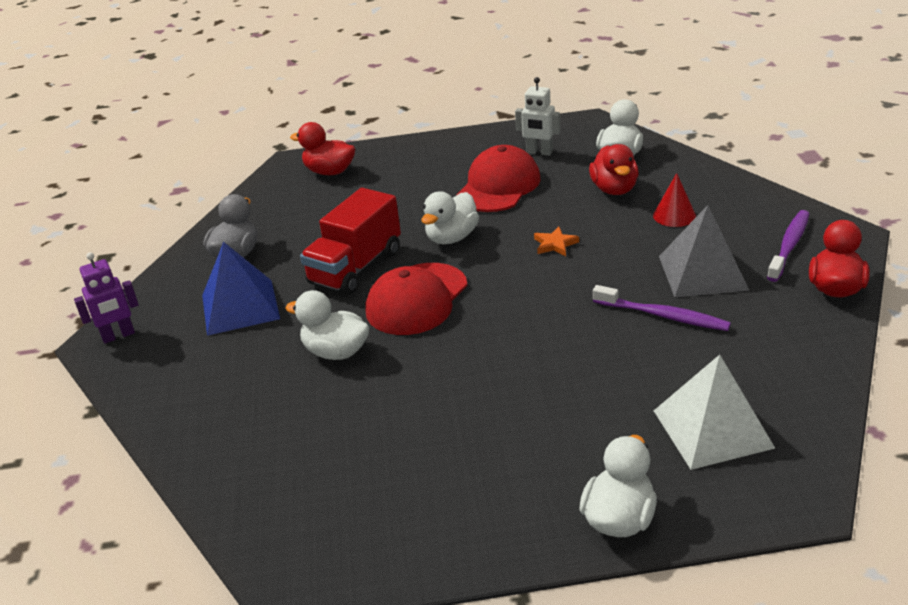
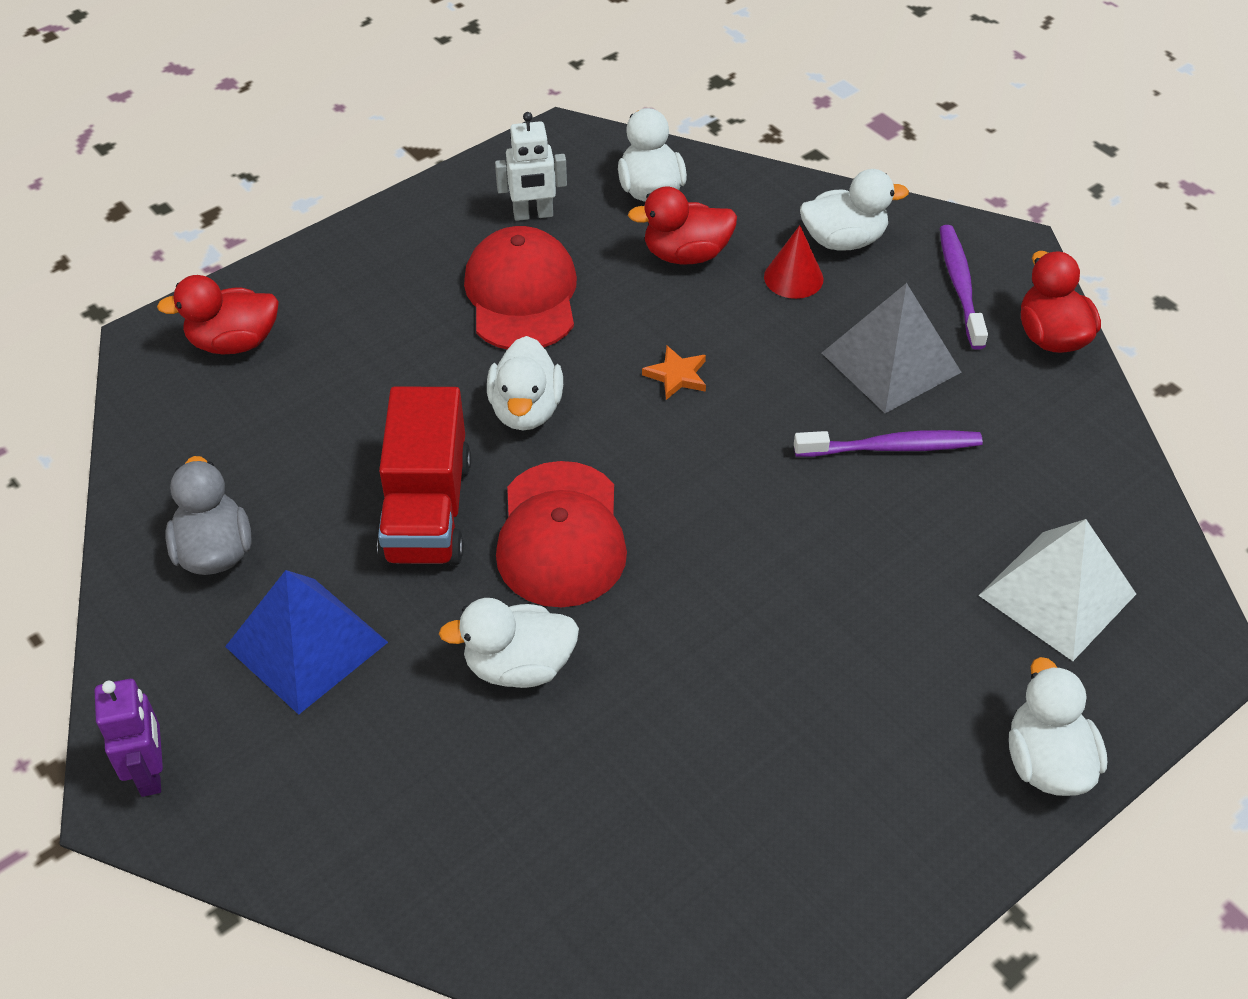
camera: 35 degrees left, 15 degrees up
purple robot [74,252,139,344] -> purple robot turned 45 degrees counterclockwise [95,679,163,797]
red duck [589,144,638,195] -> red duck turned 120 degrees clockwise [628,186,737,264]
none -> white duck [800,169,909,251]

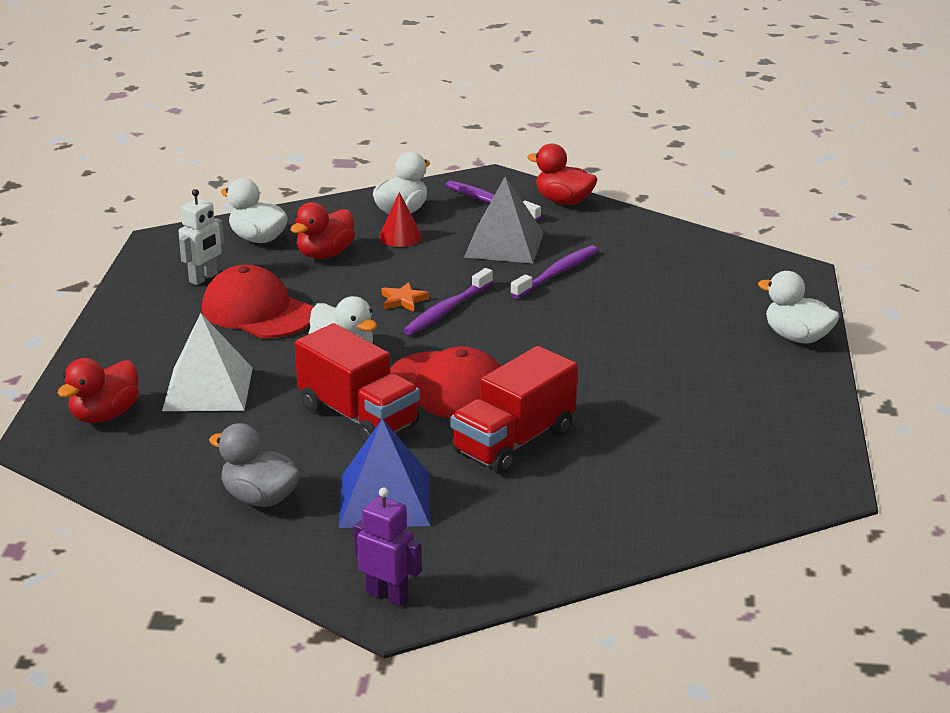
camera: 45 degrees left, 20 degrees down
white duck [439,598,579,688] -> red truck [451,346,578,474]
white pyramid [978,519,1136,661] -> white pyramid moved to [162,313,253,411]
none -> purple toothbrush [403,268,493,335]

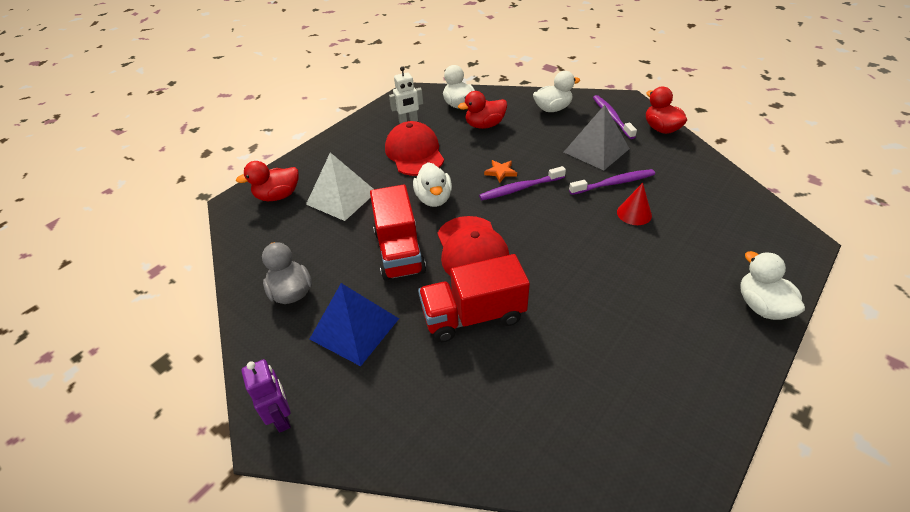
camera: 35 degrees right, 15 degrees up
red cone [379,192,422,247] -> red cone moved to [617,183,652,225]

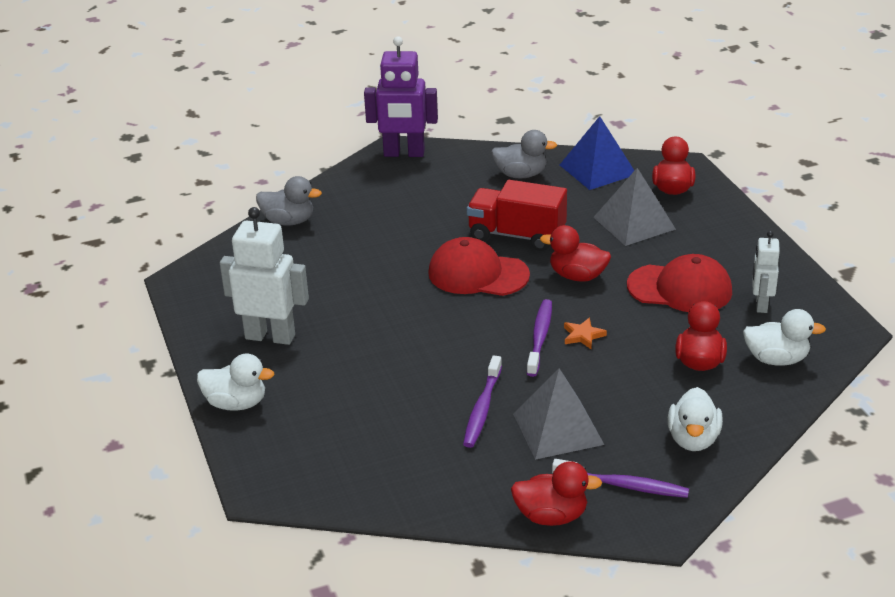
camera: 120 degrees right, 10 degrees down
purple robot [241,359,291,433] -> purple robot [364,36,438,157], size x1.72
white pyramid [306,152,374,221] -> grey pyramid [593,168,676,246]
blue pyramid [310,283,399,366] -> blue pyramid moved to [560,116,635,190]
white duck [413,162,452,207] -> red duck [540,225,611,282]
red truck [418,254,530,342] -> none
red cone [617,183,652,225] -> none
none -> white robot [220,207,309,345]
none -> grey duck [256,176,322,226]

